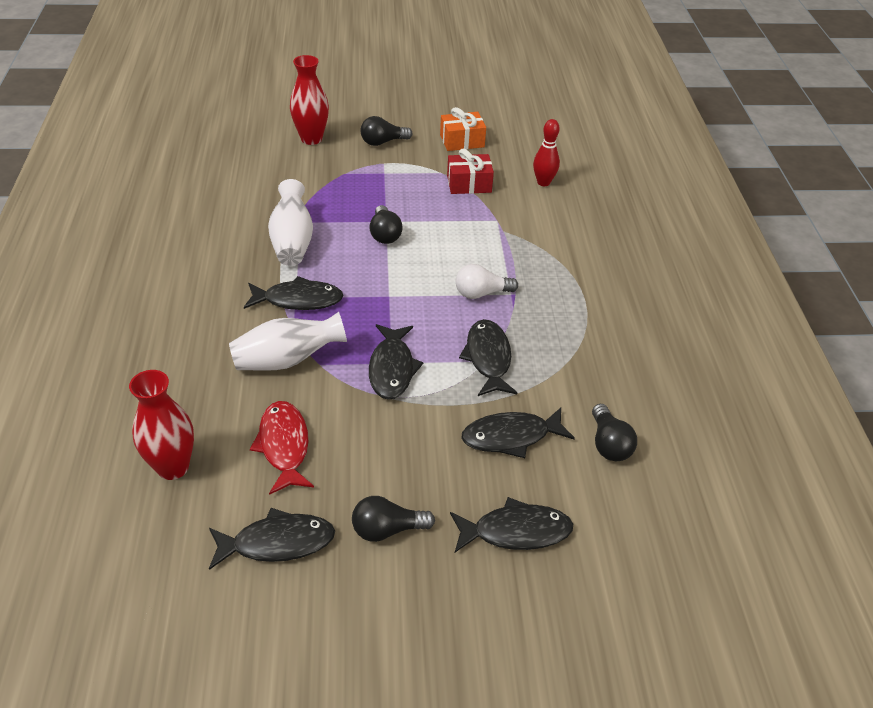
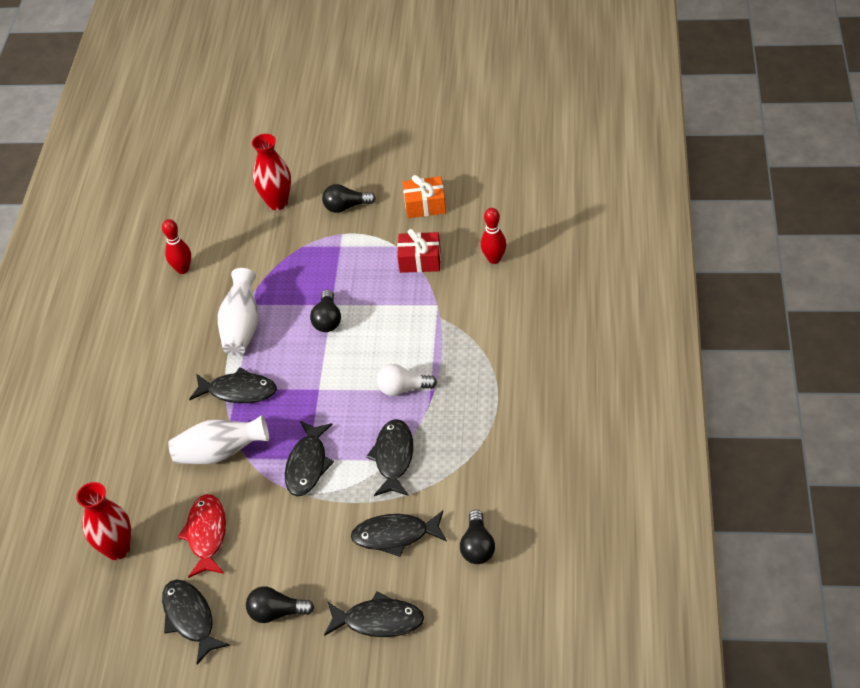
camera: 15 degrees right, 5 degrees up
black fish [209,508,335,570] -> black fish turned 120 degrees counterclockwise [162,579,230,665]
none -> red bowling pin [162,219,191,274]

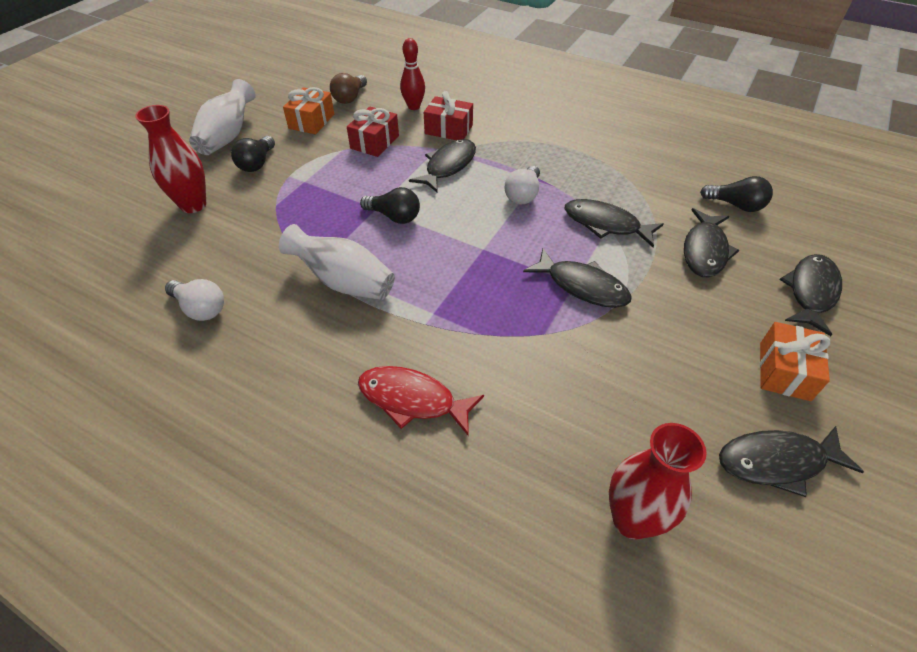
camera: 70 degrees left, 0 degrees up
red bowling pin [162,219,191,274] -> white light bulb [165,279,224,321]
white vase [168,415,269,464] -> white vase moved to [189,79,256,155]
red fish [178,494,226,578] -> red fish moved to [358,366,484,436]
black fish [189,368,277,403] -> black fish moved to [409,139,476,192]
black light bulb [246,586,314,623] -> orange gift [760,322,830,401]
none -> brown light bulb [330,73,367,104]
none -> red gift [424,91,473,140]

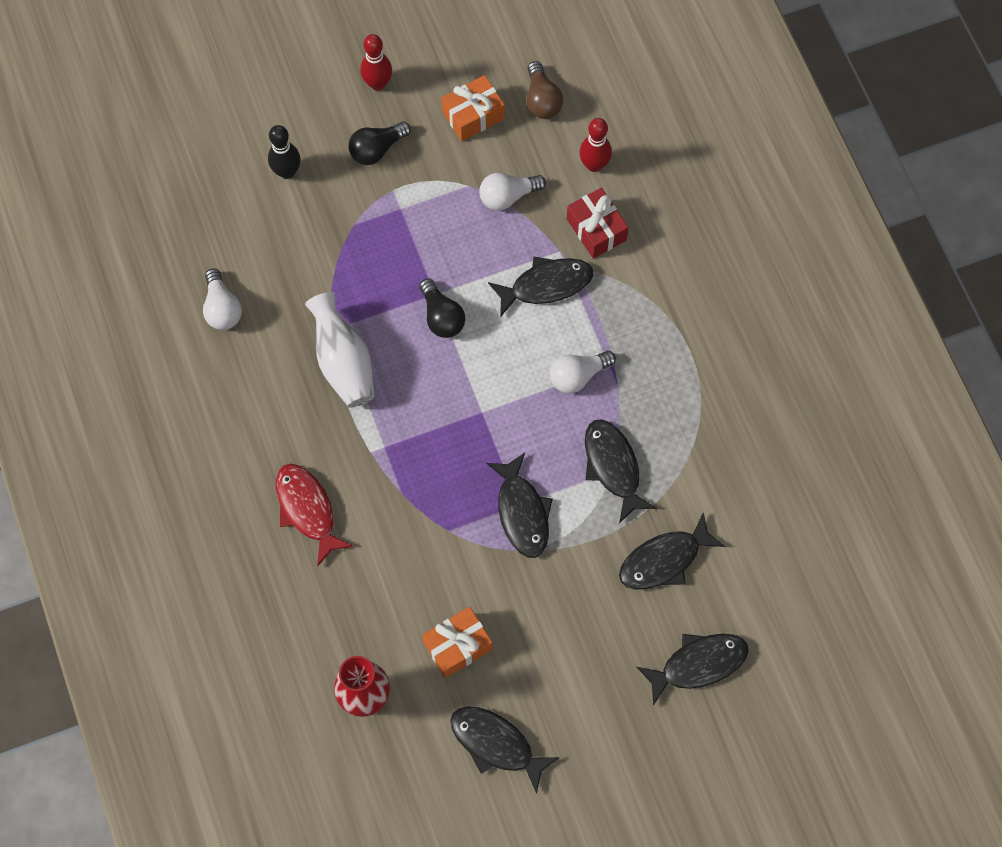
camera: 40 degrees right, 20 degrees up
red vase [135,105,206,213] -> black bowling pin [268,125,301,179]
white vase [189,79,256,155] -> red bowling pin [360,34,392,91]
brown light bulb [330,73,367,104] -> brown light bulb turned 75 degrees counterclockwise [526,61,563,119]
red gift [347,106,399,157] -> white light bulb [480,173,546,211]
black light bulb [700,176,773,212] -> none
orange gift [760,322,830,401] -> orange gift moved to [422,607,493,678]

